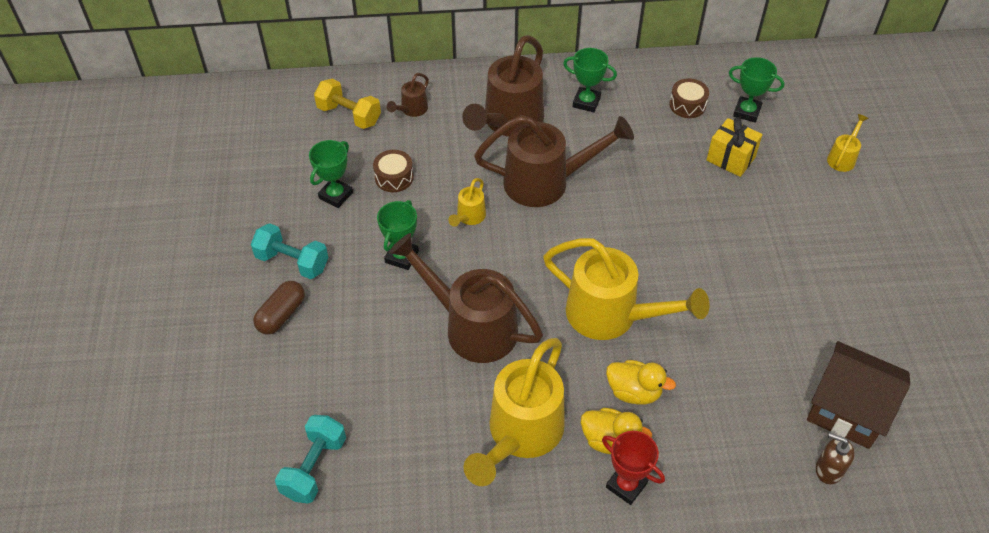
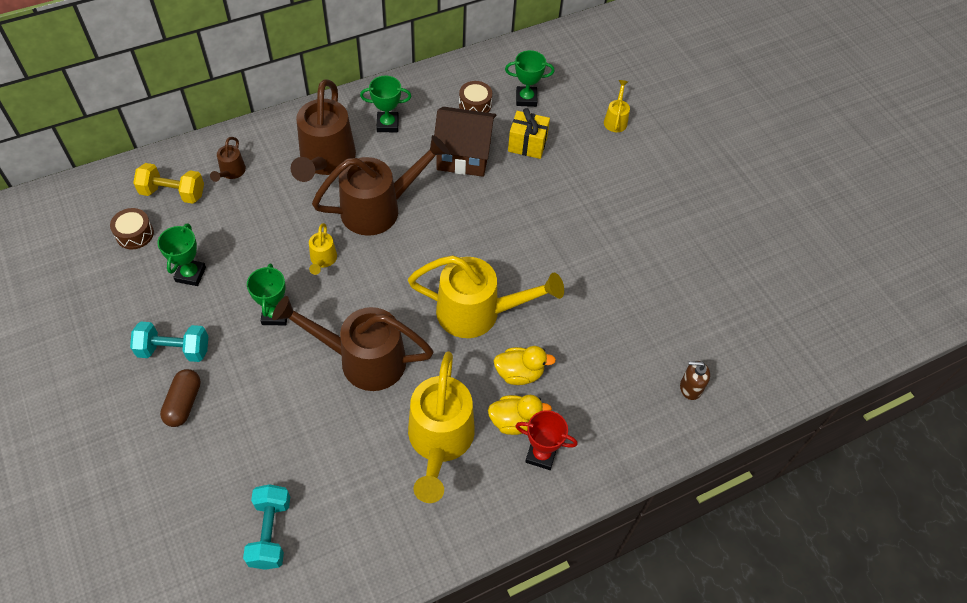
camera: 25 degrees left, 5 degrees up
brown drum [373,150,414,192] -> brown drum moved to [110,208,154,249]
brown house [807,341,910,449] -> brown house moved to [434,107,496,177]

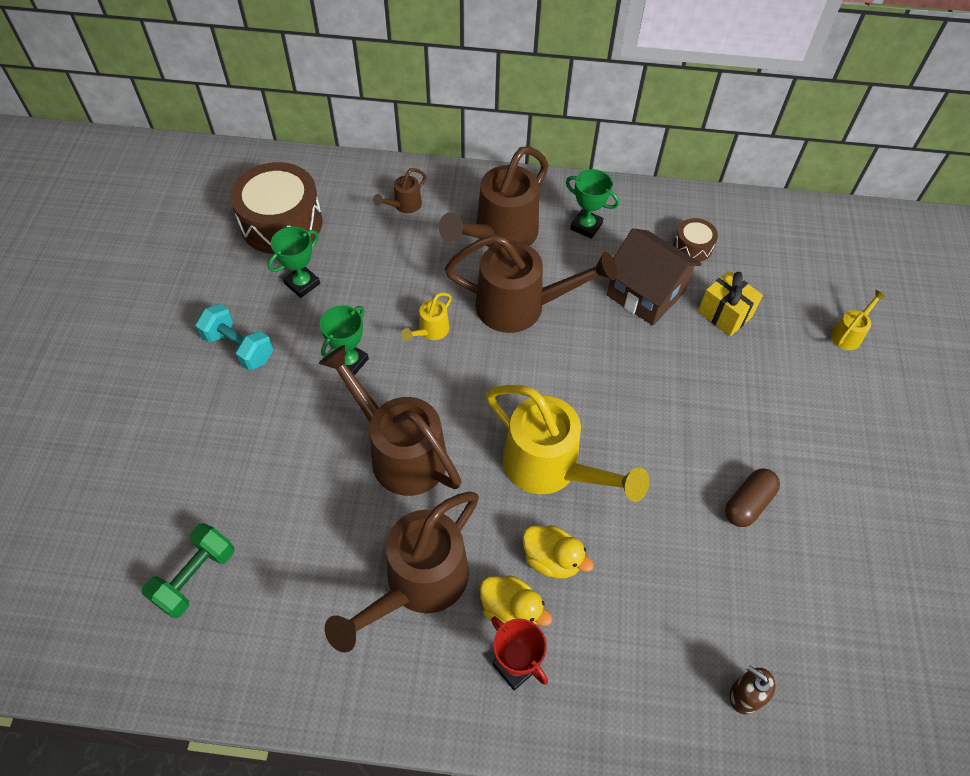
camera: 35 degrees right, 0 degrees up
brown drum [110,208,154,249] -> brown drum [230,162,323,254], size x2.10
yellow dumbbell [133,163,204,204] -> none
brown capsule [160,369,201,427] -> brown capsule moved to [725,468,780,527]
turquoise dumbbell [243,484,290,570] -> green dumbbell [142,523,234,618]
yellow watering can [408,351,475,503] -> brown watering can [325,492,479,653]
green trophy [505,50,555,107] -> none

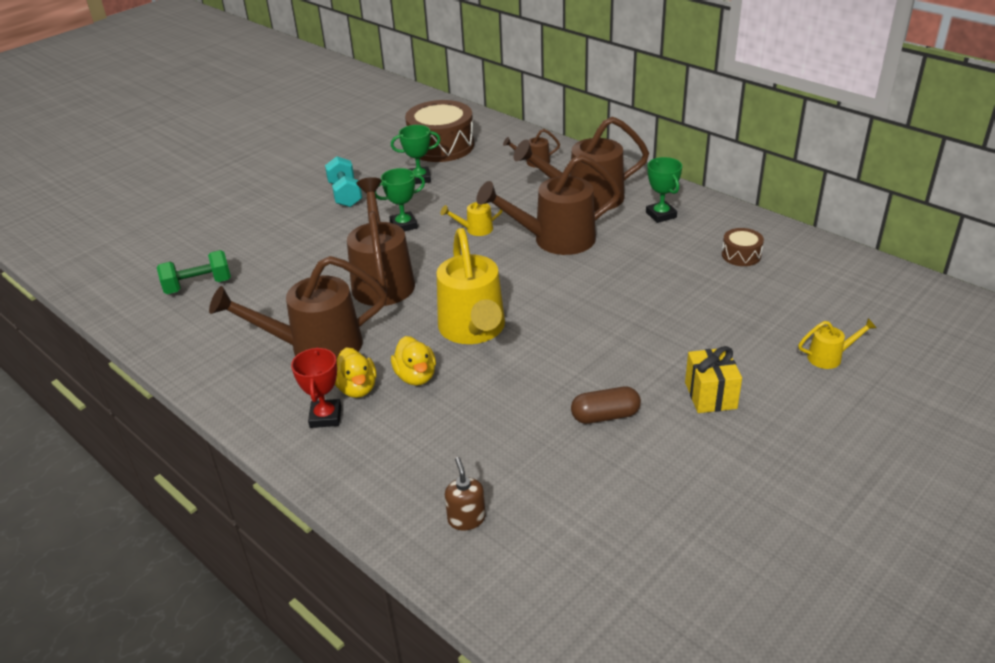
camera: 40 degrees right, 20 degrees down
brown watering can [445,234,617,333] -> brown watering can turned 120 degrees clockwise [476,155,621,255]
brown house [607,228,702,326] -> none
yellow gift [698,271,763,336] -> yellow gift moved to [685,346,742,413]

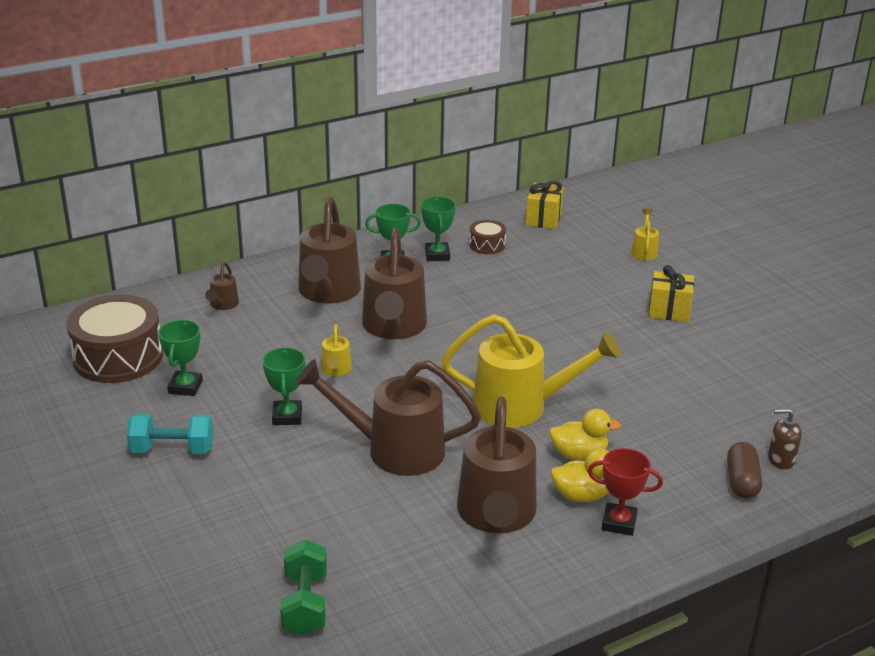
camera: 75 degrees left, 5 degrees down
brown capsule [571,387,641,424] -> brown capsule moved to [727,442,762,499]
none -> green trophy [421,197,456,261]
none -> yellow gift [526,181,564,229]

